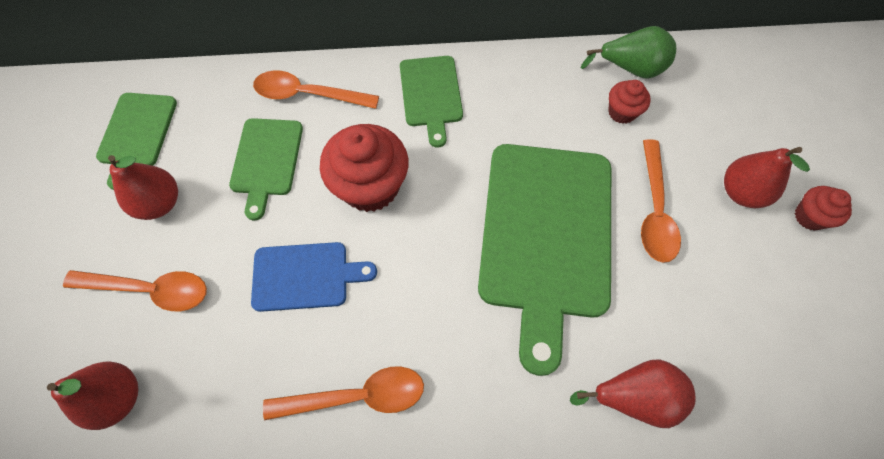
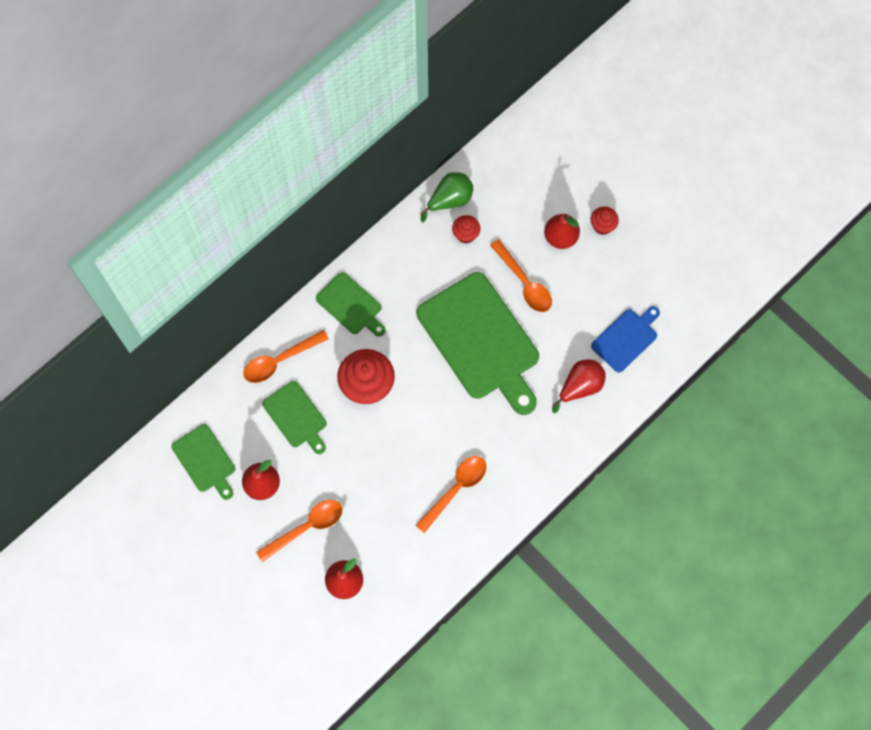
camera: 40 degrees left, 5 degrees up
blue cutting board [251,242,377,312] -> blue cutting board moved to [591,306,660,372]

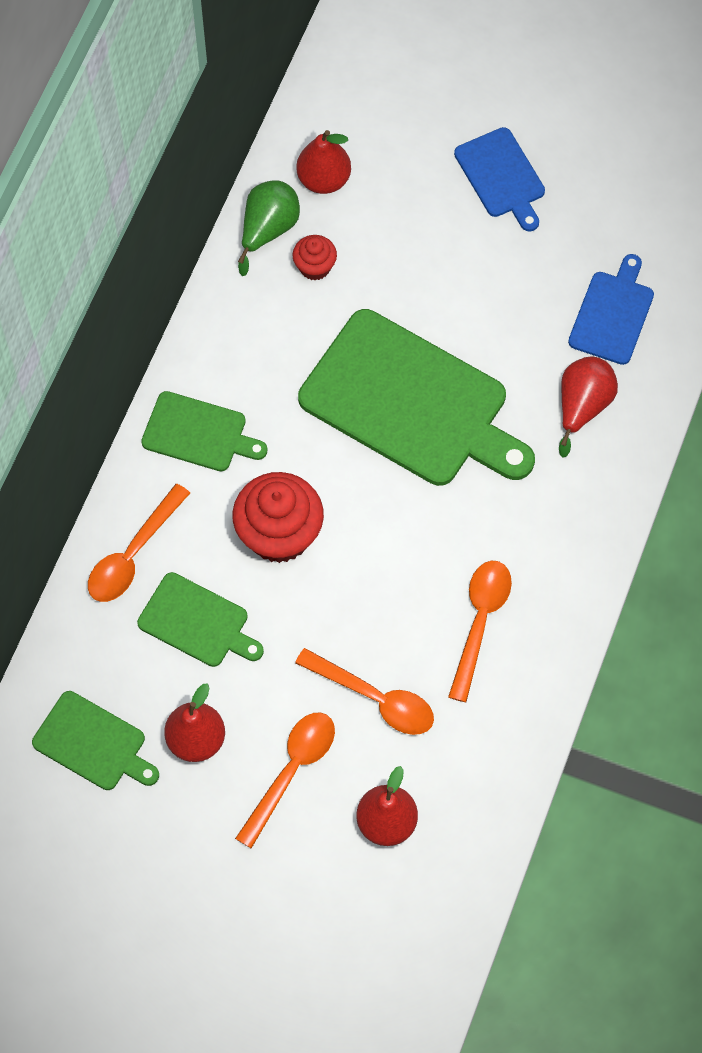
camera: 25 degrees left, 5 degrees down
orange spoon [490,239,552,312] -> orange spoon moved to [295,648,434,735]
red pear [544,214,580,249] -> red pear moved to [296,130,351,194]
red cupcake [590,206,619,235] -> blue cutting board [454,127,545,232]

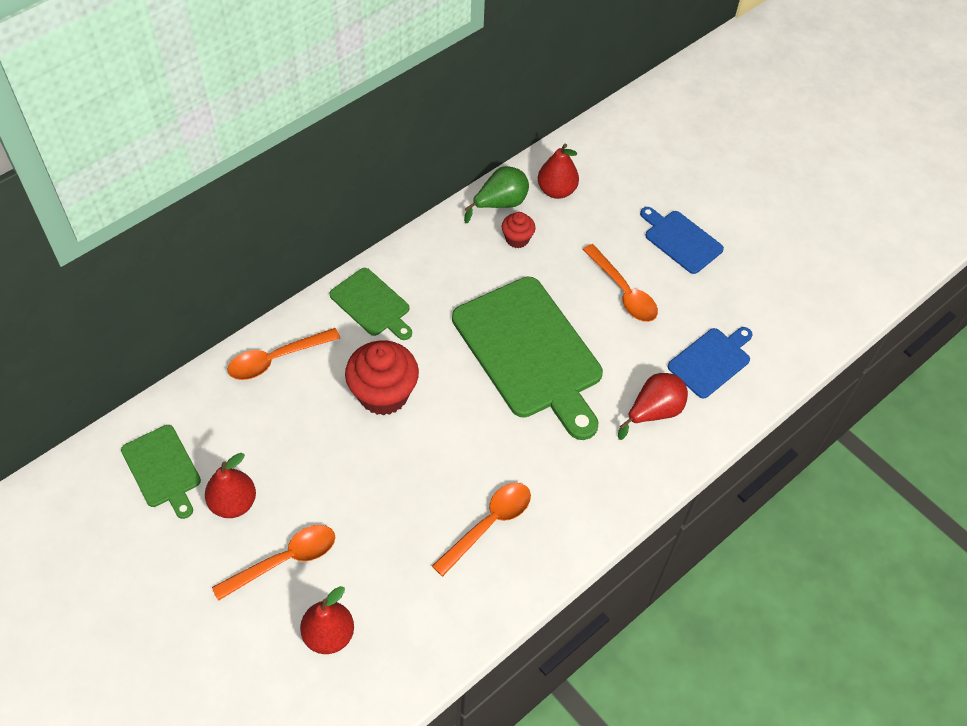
camera: 25 degrees right, 10 degrees down
green cutting board [137,572,264,667] -> none
orange spoon [295,648,434,735] -> orange spoon moved to [583,244,658,322]
blue cutting board [454,127,545,232] -> blue cutting board turned 135 degrees clockwise [640,207,724,274]

